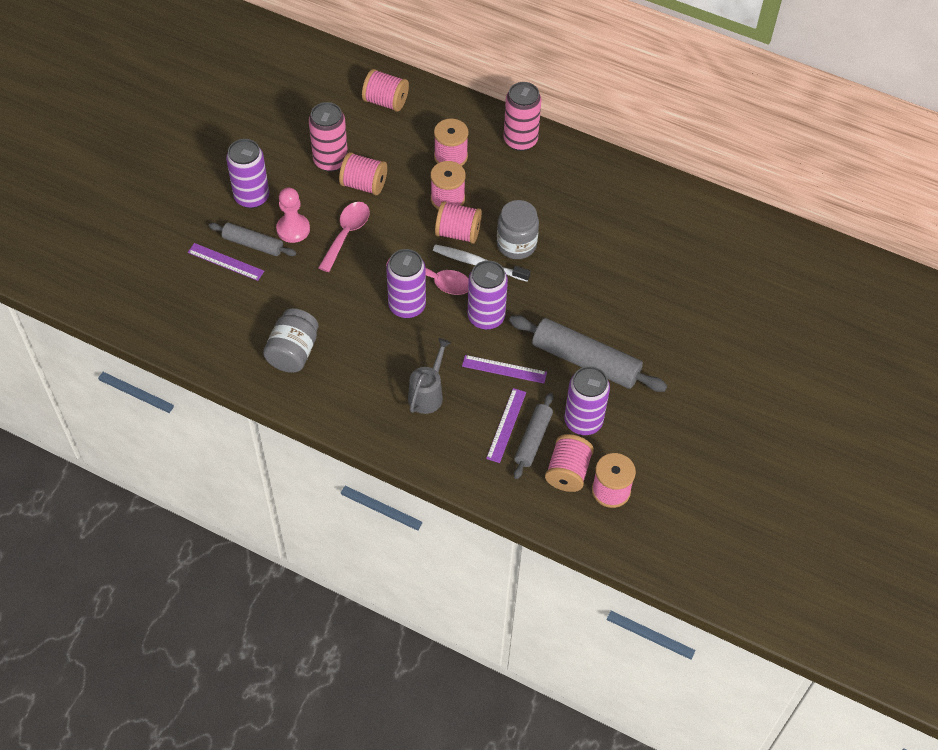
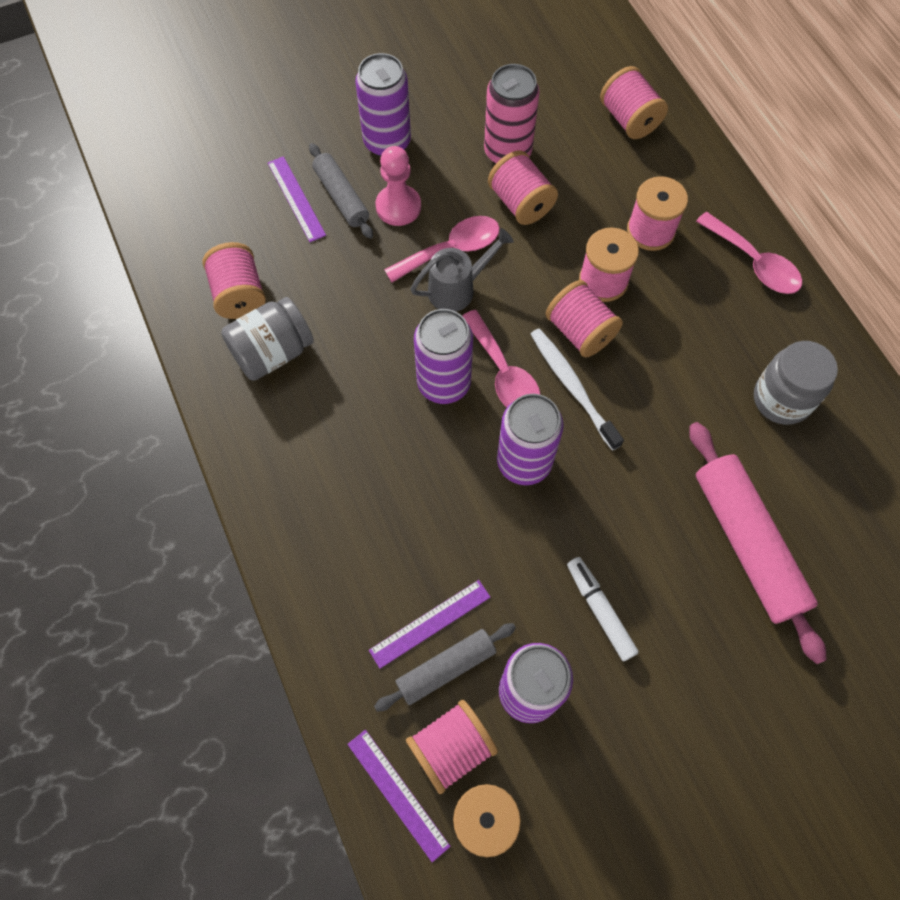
camera: 40 degrees right, 10 degrees up
grey watering can [408,338,451,414] -> grey watering can moved to [410,228,514,312]
purple ruler [462,355,547,383] -> purple ruler moved to [347,730,451,862]
grey jar [497,200,539,259] -> grey jar moved to [754,341,838,425]
pink can [504,82,542,151] -> pink spoon [696,212,802,294]
grey rolling pin [509,315,667,392] -> white marker [567,557,639,661]
none -> pink spool [203,242,266,319]
none -> pink rolling pin [689,422,827,664]

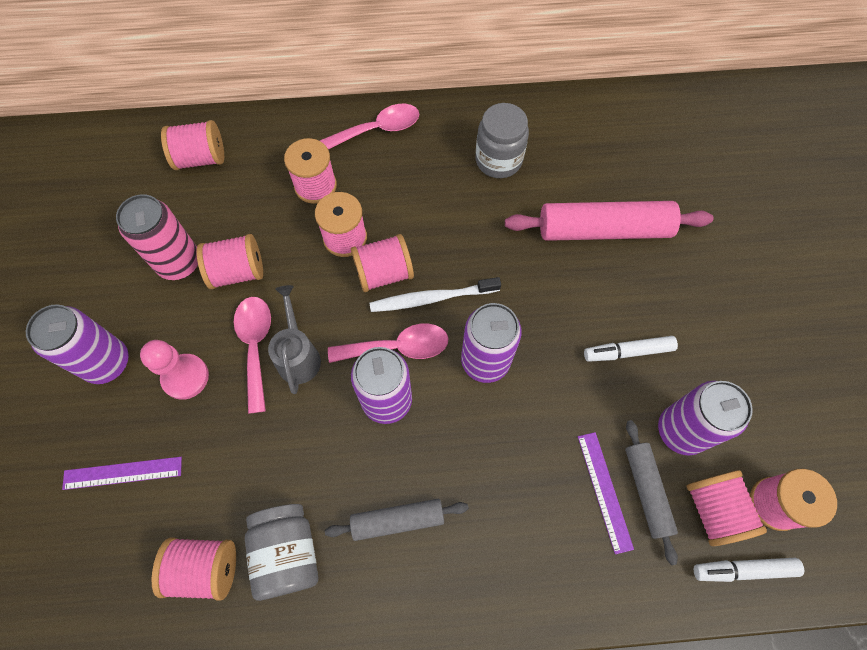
camera: 70 degrees left, 0 degrees up
grey rolling pin [309,143,373,239] -> grey rolling pin moved to [325,499,469,541]
purple ruler [347,730,451,862] -> white marker [694,558,804,582]

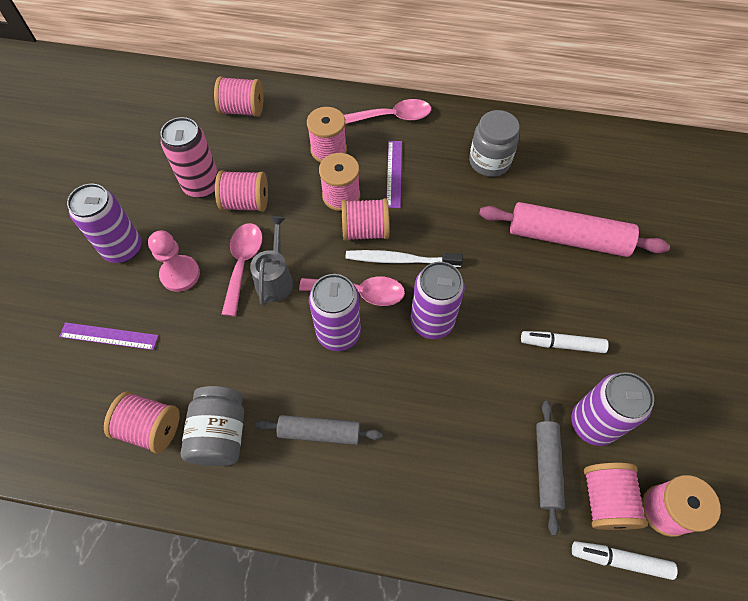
camera: 15 degrees right, 5 degrees down
purple ruler [578,432,634,554] -> purple ruler moved to [386,141,402,208]

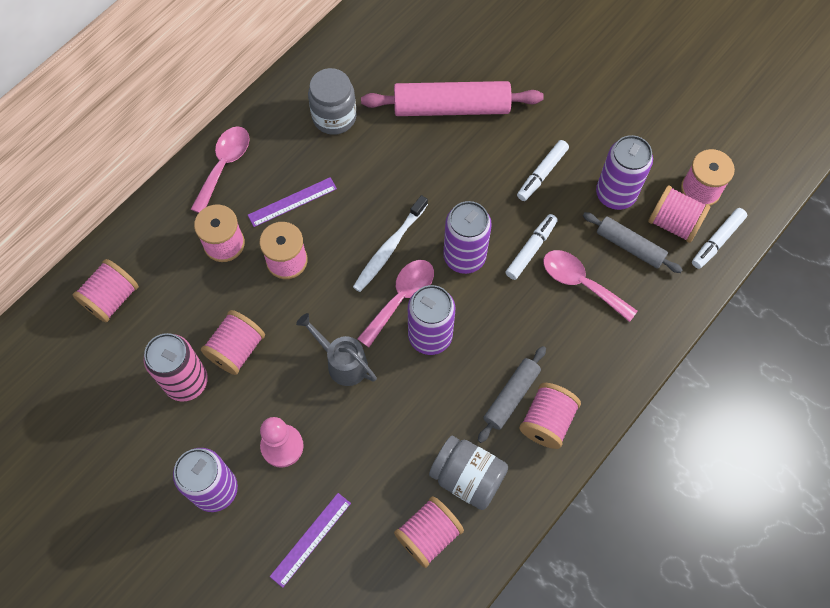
camera: 60 degrees left, 5 degrees up
pink spoon [221,223,263,316] -> pink spoon moved to [543,250,637,322]
pink spool [341,198,389,241] -> pink spool moved to [519,383,581,449]
purple ruler [386,141,402,208] -> purple ruler turned 60 degrees counterclockwise [248,177,337,227]
pink rolling pin [479,202,670,257] -> pink rolling pin turned 45 degrees clockwise [361,81,544,116]
none -> white marker [505,214,558,280]

